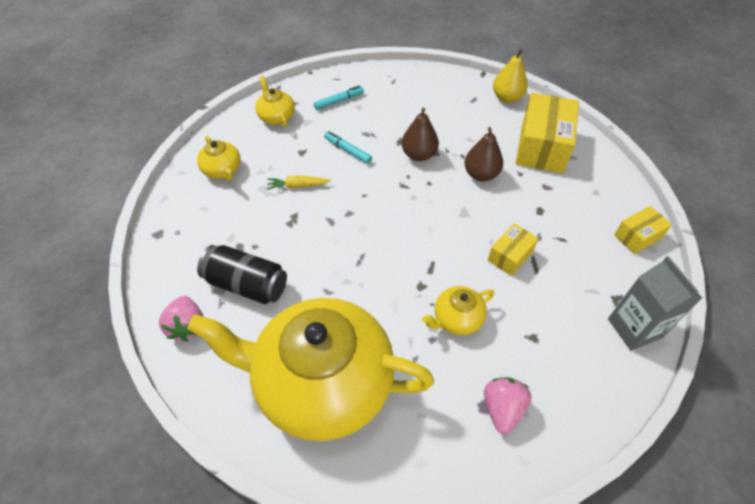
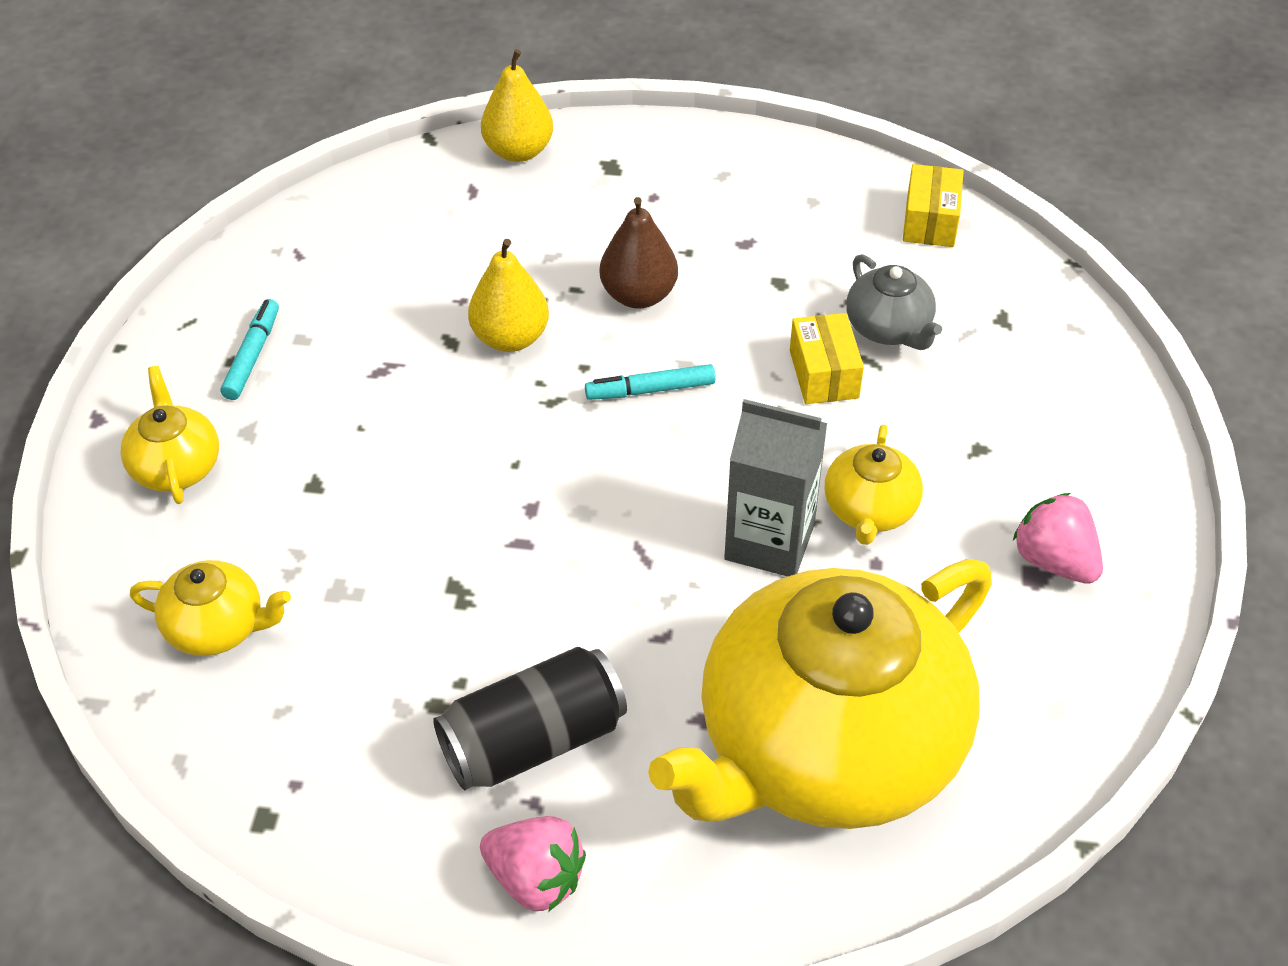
camera: 50 degrees left, 5 degrees down
yellow teapot [256,76,295,127] -> yellow teapot turned 60 degrees clockwise [121,366,219,504]
yellow carrot [267,176,331,190] -> none
turquoise marker [324,131,372,164] -> turquoise marker moved to [585,364,716,400]
brown pear [402,108,439,161] -> yellow pear [468,239,549,352]
yellow box [516,93,579,173] -> none
grey carton [608,256,702,351] -> grey carton moved to [724,399,827,577]
none -> grey teapot [846,254,942,350]

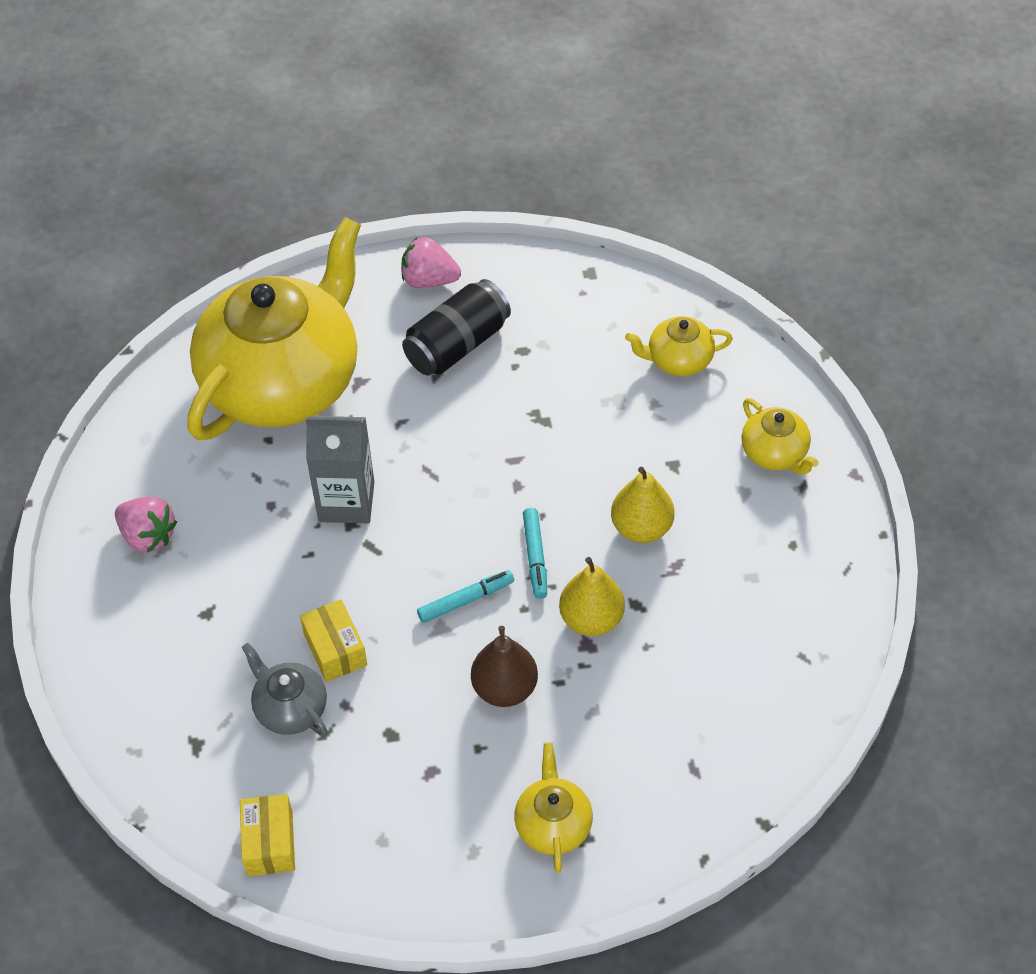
camera: 165 degrees right, 5 degrees up
turquoise marker [220,299,279,400] -> turquoise marker moved to [523,508,547,599]
yellow pear [481,49,553,162] -> yellow pear moved to [611,467,675,543]
yellow teapot [825,425,923,545] -> yellow teapot moved to [514,742,593,872]

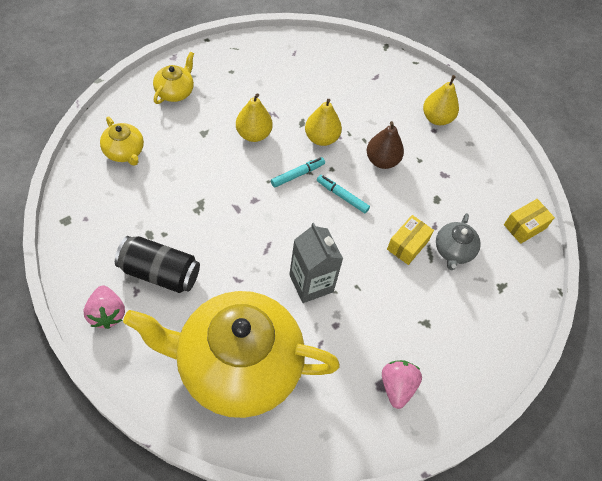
camera: 125 degrees left, 5 degrees up
yellow teapot [514,742,593,872] -> yellow pear [423,75,459,125]

